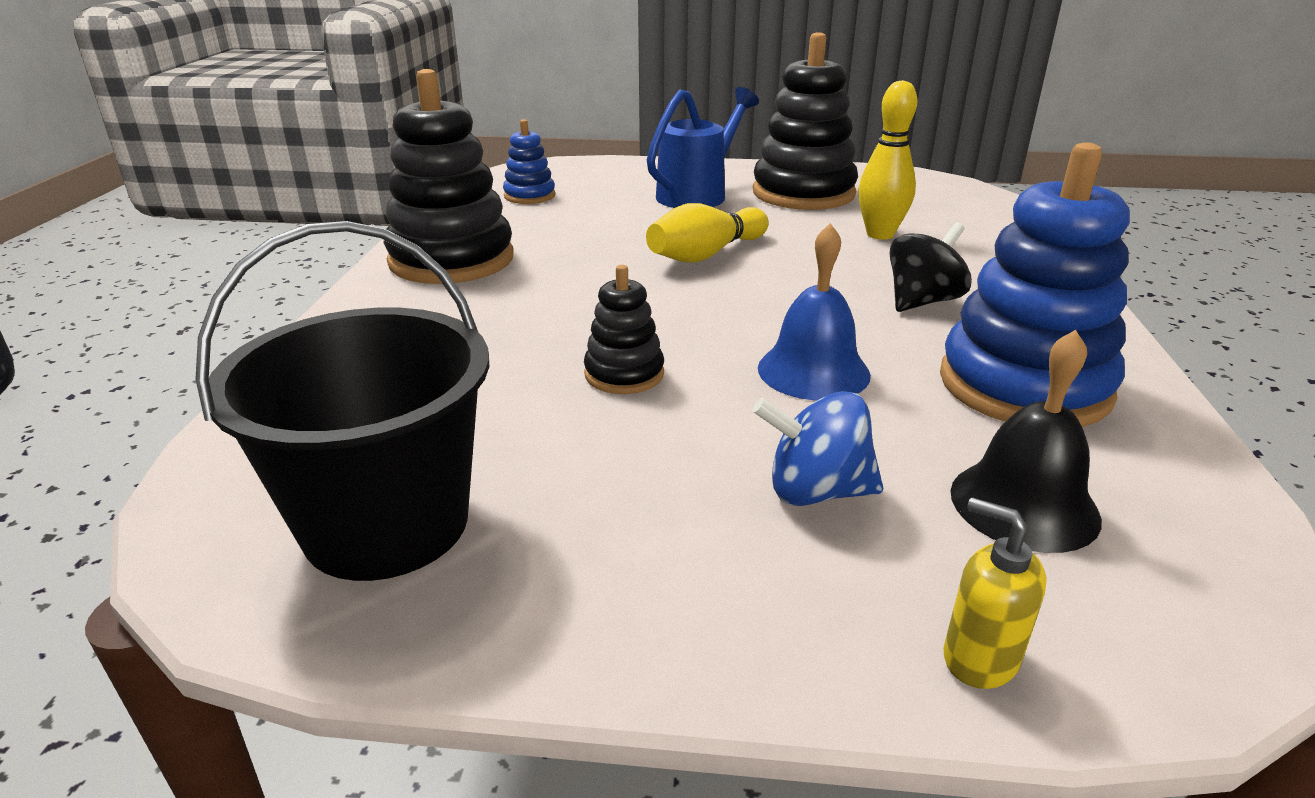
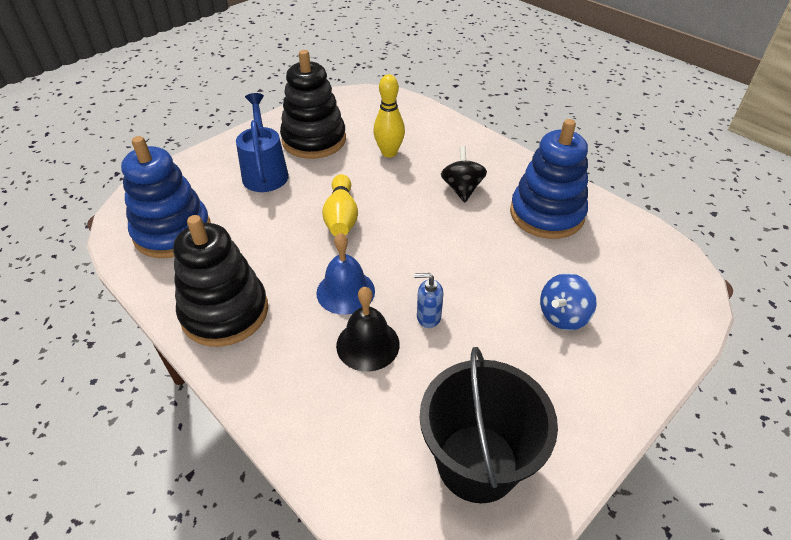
camera: 50 degrees left, 15 degrees up
blue stacking toy [503,119,555,204] -> blue stacking toy [121,136,211,258], size x2.01
black stacking toy [584,265,664,394] -> blue soap dispenser [414,273,443,328]
blue bell [758,223,871,400] -> blue bell moved to [316,233,375,315]
yellow soap dispenser [944,497,1047,689] -> none
black bell [950,330,1102,553] -> black bell moved to [336,287,400,372]

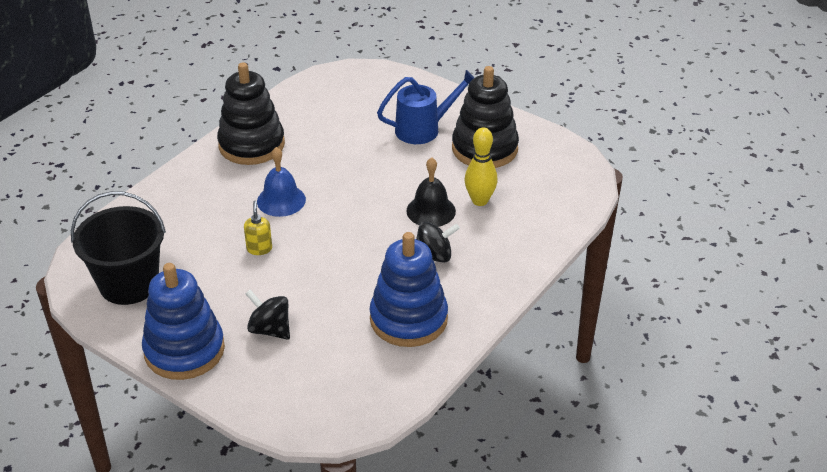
camera: 80 degrees right, 5 degrees down
blue stacking toy [121,136,211,258] -> blue stacking toy moved to [142,263,225,380]
yellow bowling pin [322,174,358,237] -> none
black bell [336,287,400,372] -> black bell moved to [406,157,456,227]
blue soap dispenser [414,273,443,328] -> yellow soap dispenser [244,201,272,255]
blue spinning top [540,273,596,330] -> black spinning top [245,290,290,340]

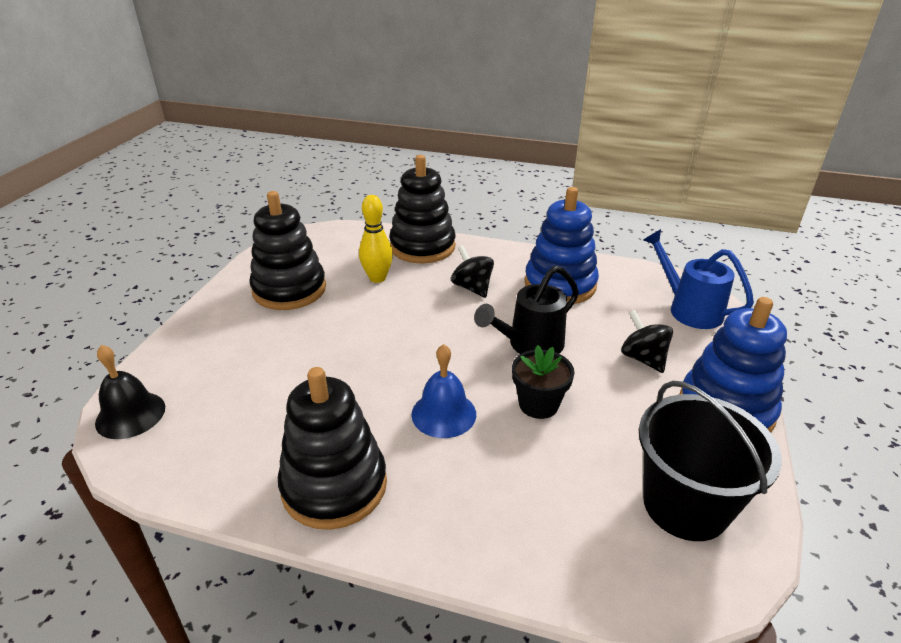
camera: 110 degrees left, 5 degrees down
yellow soap dispenser [244,201,272,255] -> black flower pot [512,345,574,419]
black spinning top [245,290,290,340] -> black spinning top turned 135 degrees clockwise [621,310,673,373]
blue watering can [377,70,474,144] -> blue watering can moved to [643,229,754,329]
black bell [406,157,456,227] -> black bell moved to [95,345,165,439]
none -> black stacking toy [389,155,456,263]
none -> black watering can [474,266,579,354]

